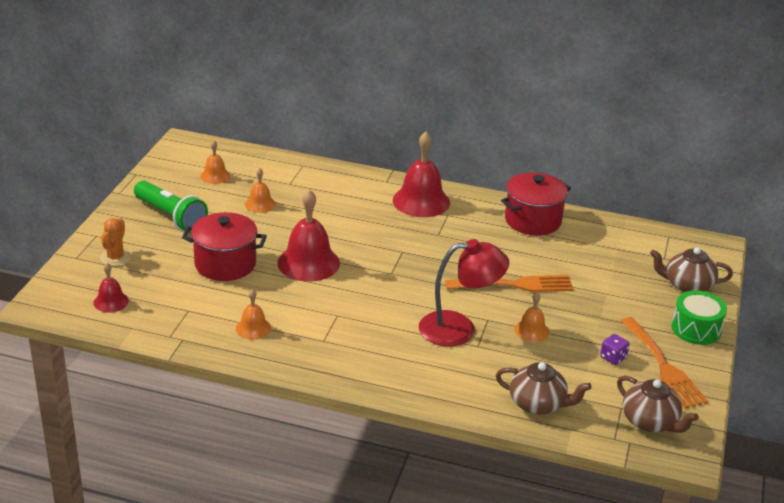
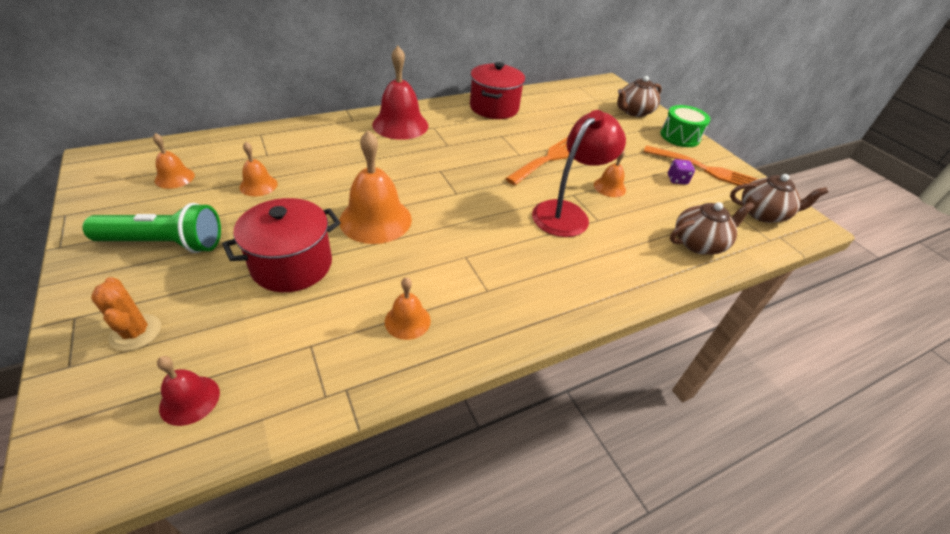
camera: 45 degrees left, 10 degrees up
red bell [277,189,340,282] -> orange bell [339,130,412,244]

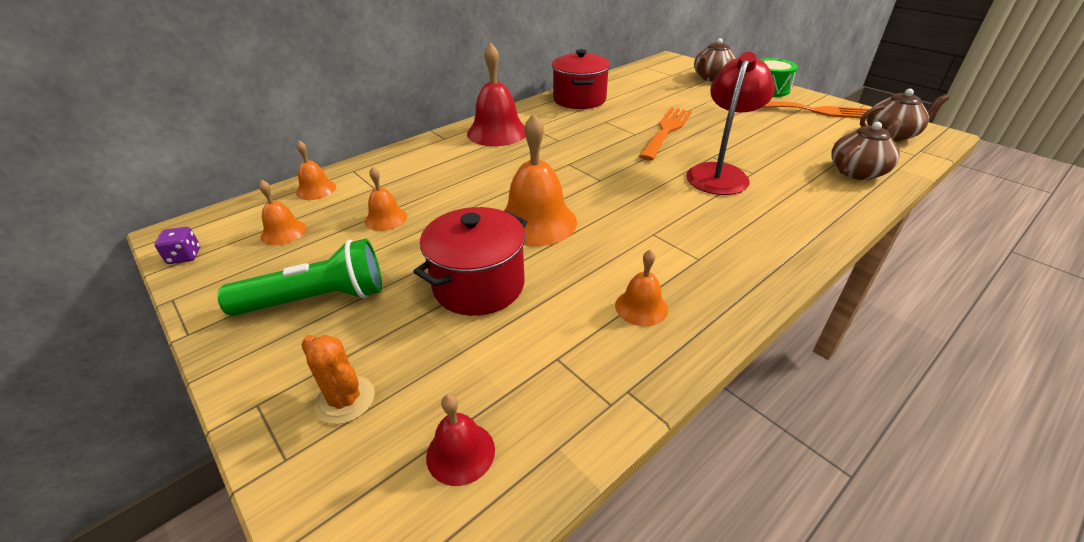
camera: 10 degrees left, 5 degrees down
orange bell [594,150,626,197] -> orange bell moved to [296,141,336,200]
purple dice [668,159,695,184] -> purple dice moved to [154,227,200,264]

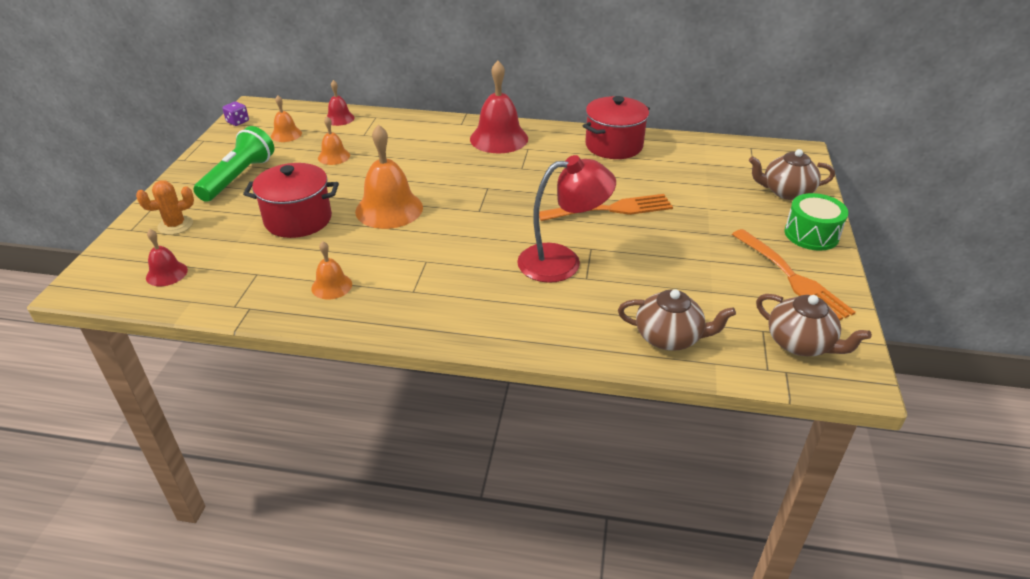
camera: 50 degrees right, 0 degrees up
green flashlight [217,239,382,316] -> green flashlight turned 105 degrees counterclockwise [193,126,274,202]
orange bell [296,141,336,200] -> red bell [326,80,355,126]
orange cactus [302,335,375,424] -> orange cactus turned 60 degrees clockwise [136,180,194,235]

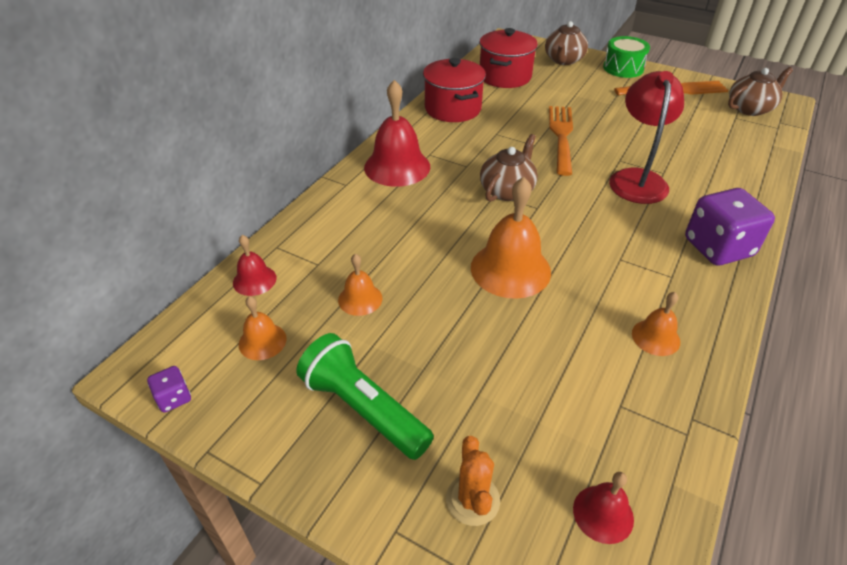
camera: 70 degrees left, 5 degrees up
red pot [243,163,339,238] -> red pot moved to [480,28,538,88]
brown teapot [618,289,736,351] -> brown teapot moved to [480,134,538,202]
none -> purple dice [685,188,775,266]

